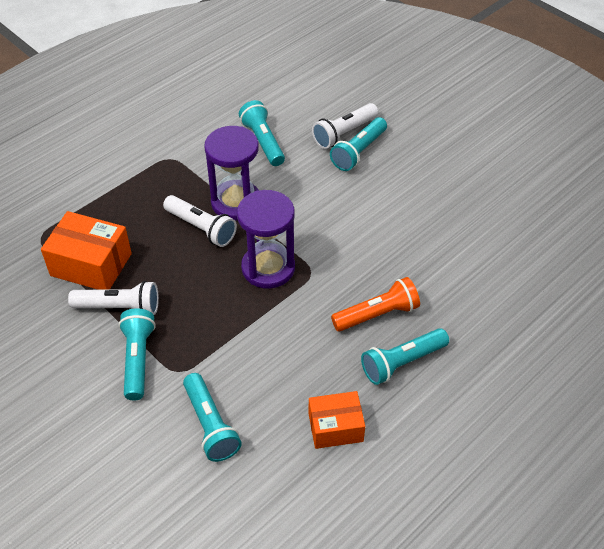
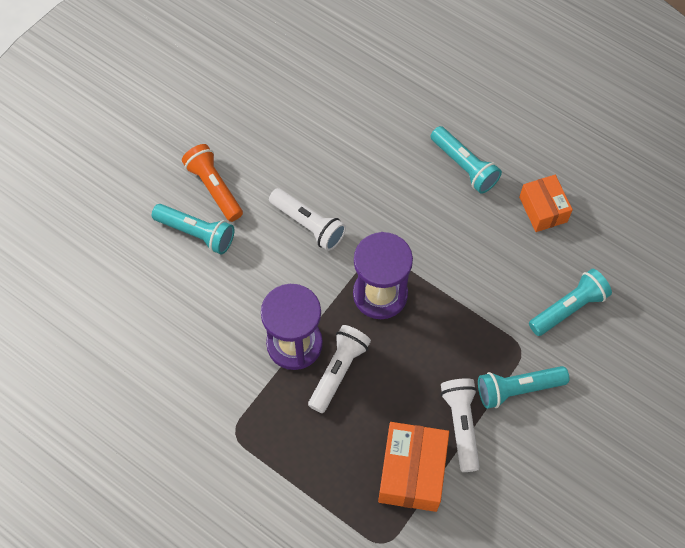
camera: 100 degrees left, 15 degrees up
turquoise flashlight [239,100,285,166] -> none
white flashlight [312,103,378,149] -> white flashlight moved to [269,188,346,251]
orange flashlight [331,277,420,331] -> orange flashlight moved to [182,144,243,222]

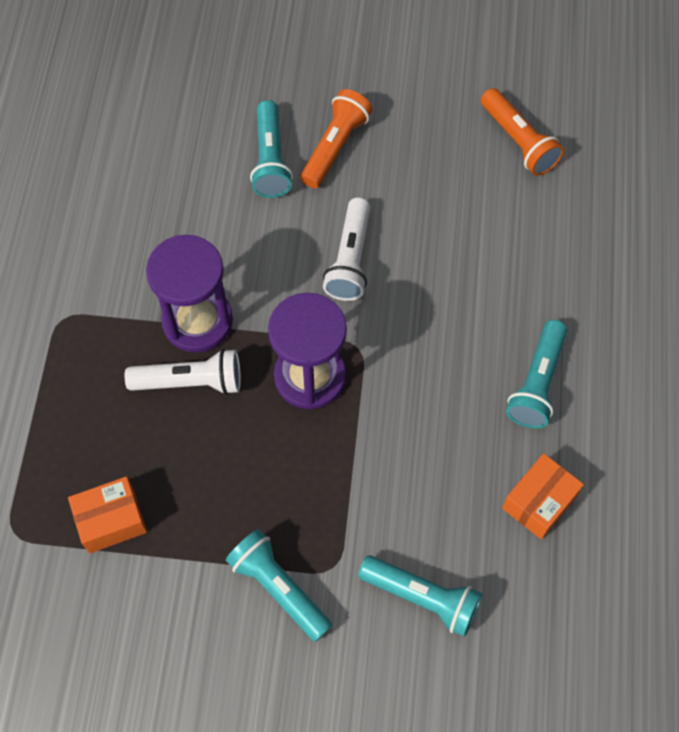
camera: 60 degrees right, 0 degrees up
orange box [378,422,449,512] -> orange box [68,476,147,553], size x0.66
white flashlight [441,378,480,472] -> none
none -> orange flashlight [481,88,564,176]

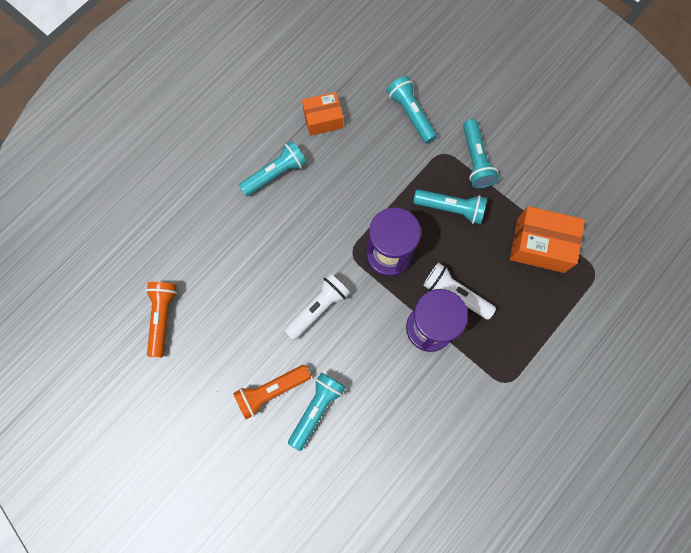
camera: 145 degrees left, 10 degrees up
orange box [68,476,147,553] -> orange box [510,206,585,273], size x1.52
none -> turquoise flashlight [413,189,487,224]

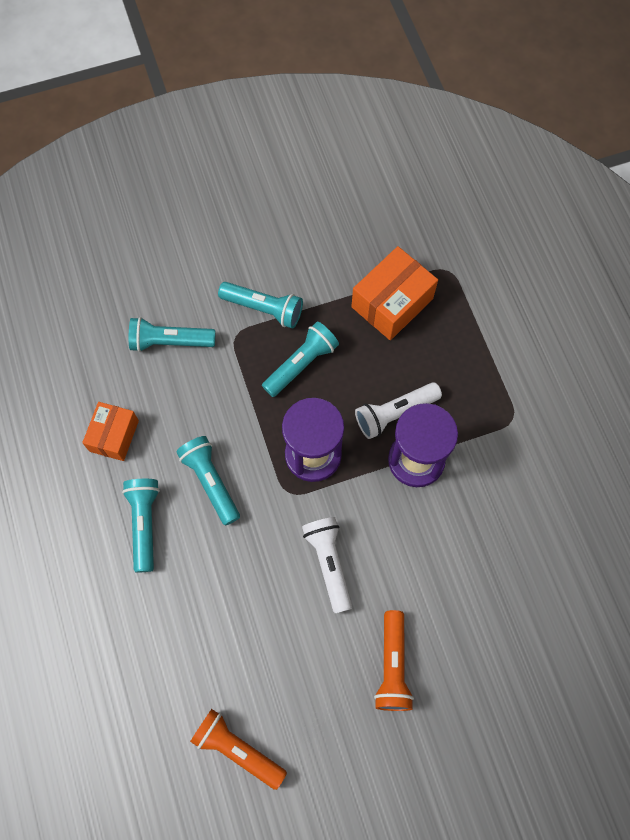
camera: 60 degrees left, 5 degrees down
turquoise flashlight [288,373,346,451] -> turquoise flashlight moved to [176,436,240,526]

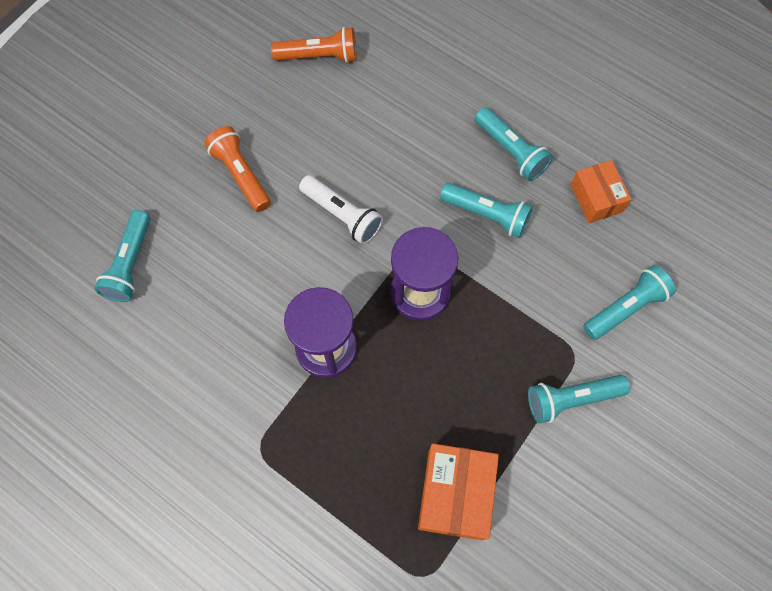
camera: 145 degrees right, 0 degrees up
turquoise flashlight [262,322,339,397] -> turquoise flashlight moved to [95,210,150,302]
white flashlight [355,382,442,439] -> none

